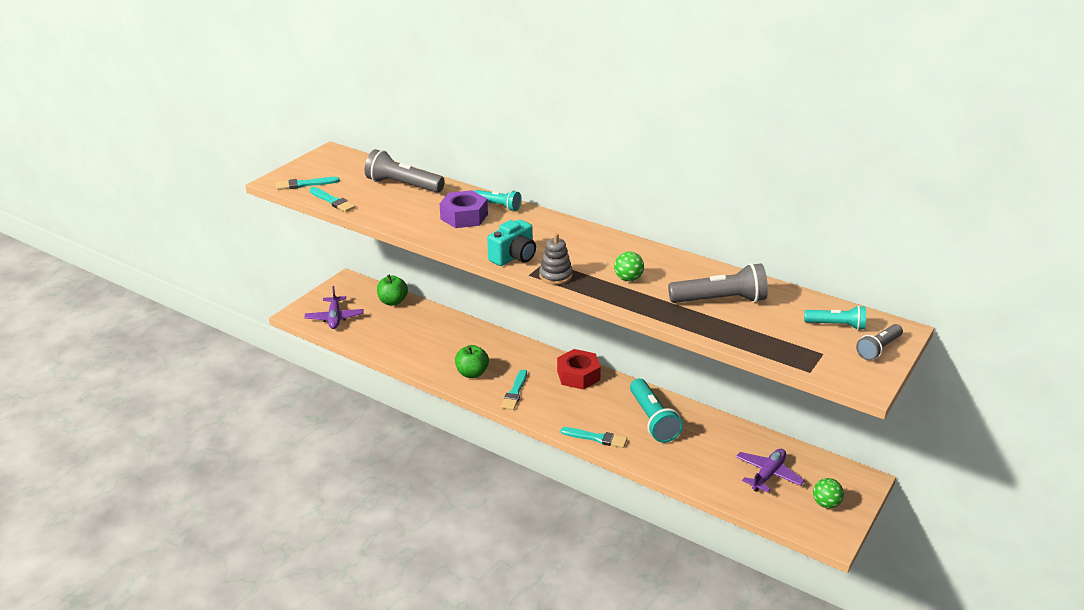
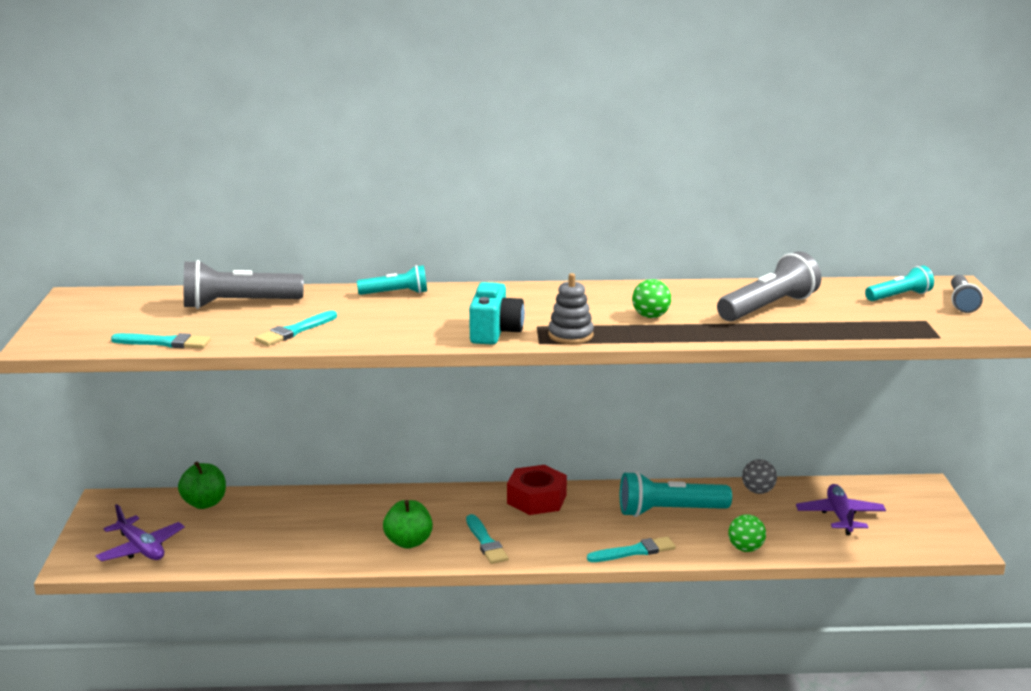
camera: 35 degrees left, 10 degrees down
turquoise brush [276,177,340,190] -> turquoise brush moved to [255,311,337,346]
purple nut [440,190,488,228] -> none
turquoise flashlight [630,379,683,443] -> turquoise flashlight turned 135 degrees clockwise [620,471,732,517]
green ball [813,478,844,508] -> green ball moved to [728,514,766,552]
none -> grey ball [742,459,777,494]

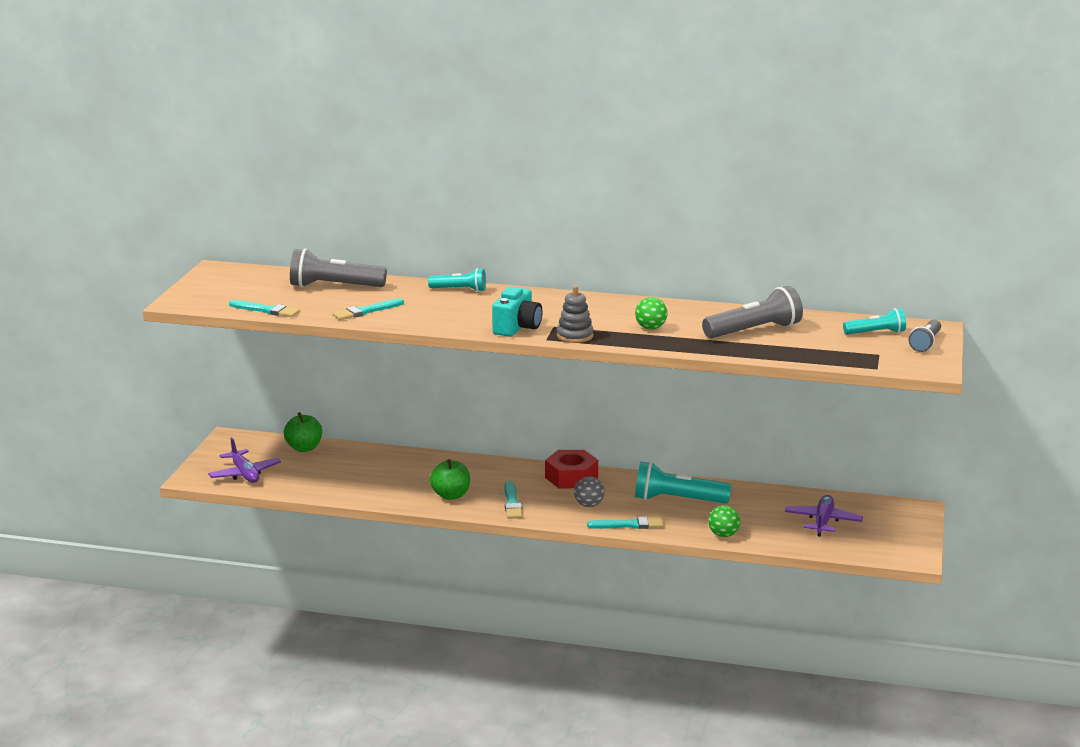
camera: 15 degrees right, 0 degrees up
grey ball [742,459,777,494] -> grey ball moved to [574,476,605,507]

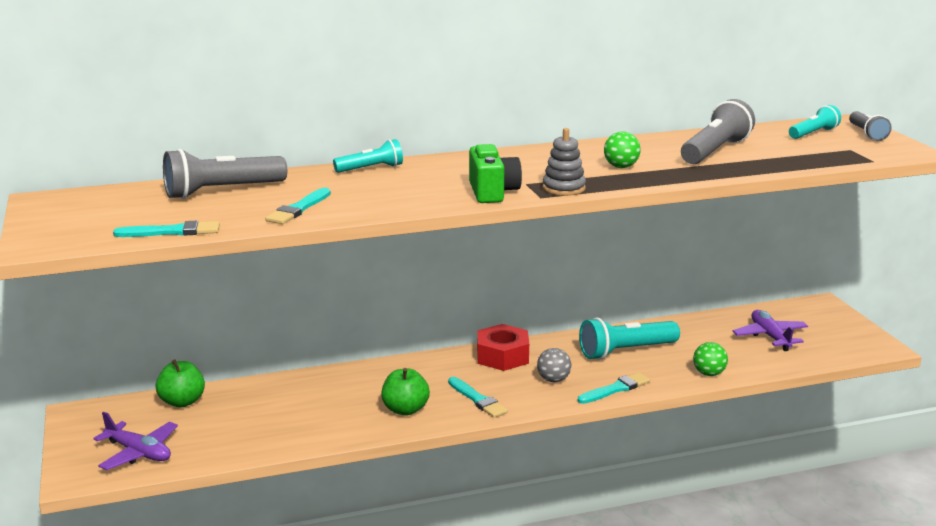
camera: 30 degrees left, 0 degrees up
turquoise camera [492,286,543,337] -> green camera [469,144,522,203]

